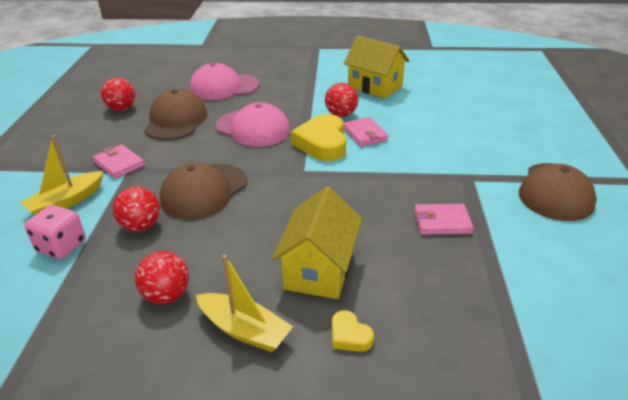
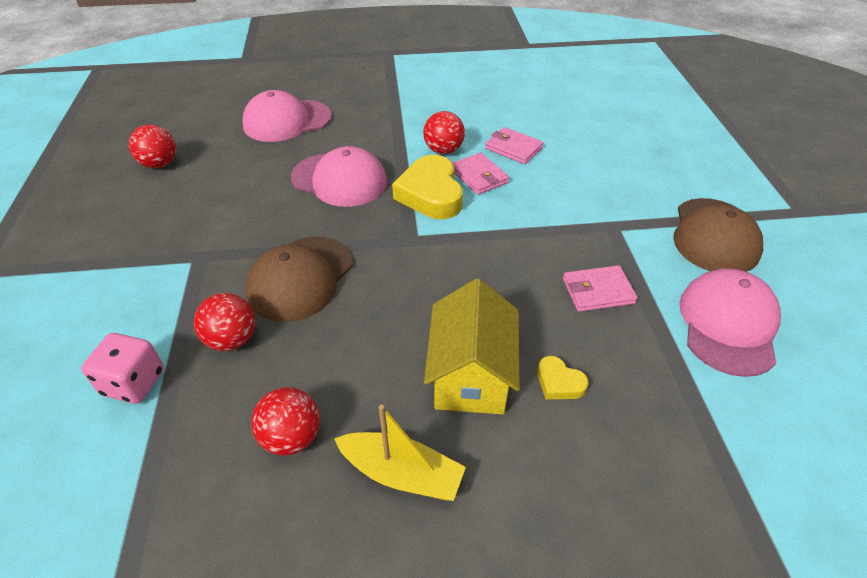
camera: 10 degrees left, 10 degrees up
yellow boat [20,135,104,215] -> none
pink wallet [93,144,145,179] -> pink wallet moved to [485,127,544,164]
brown cap [144,89,207,140] -> none
yellow heart [332,310,374,352] -> yellow heart moved to [537,356,588,399]
yellow house [344,36,409,99] -> none
none -> pink cap [679,268,781,377]

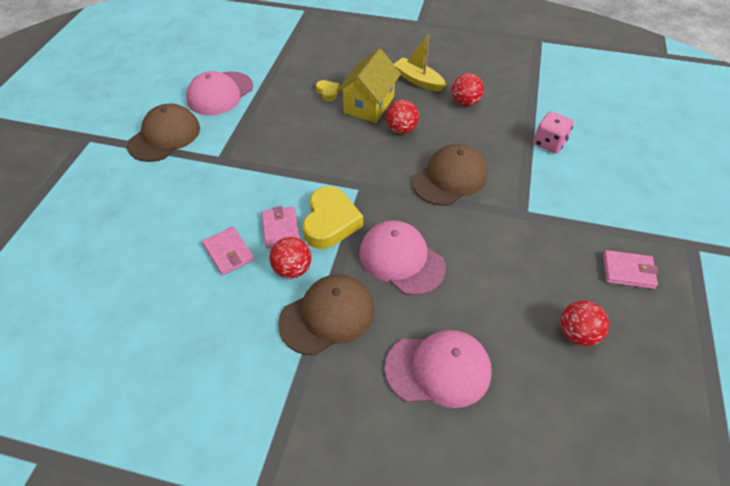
camera: 160 degrees left, 5 degrees up
red ball [194,293,255,351] -> red ball moved to [385,100,419,134]
pink wallet [563,265,638,312] -> pink wallet moved to [603,250,658,289]
none -> brown cap [278,274,375,355]

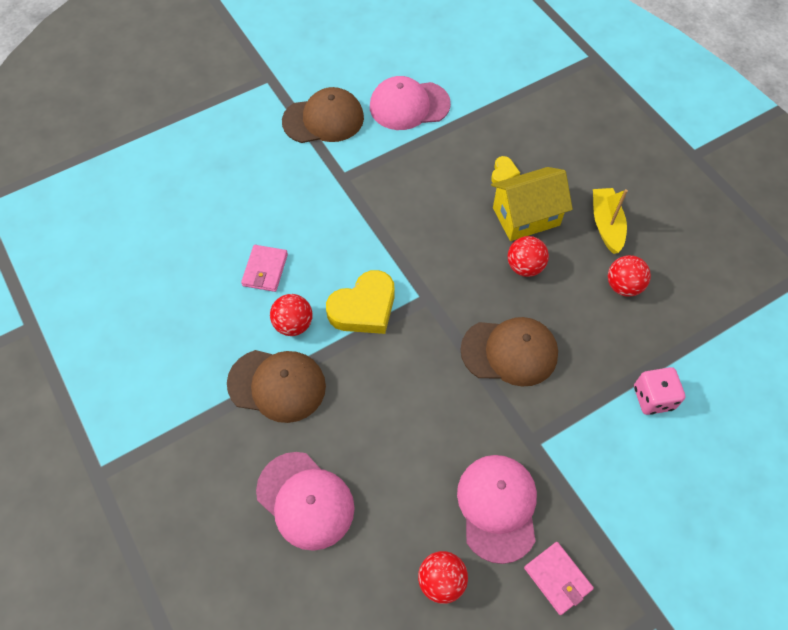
camera: 45 degrees right, 10 degrees up
pink wallet [261,206,300,249] -> none
pink cap [359,220,446,295] -> pink cap moved to [457,455,537,564]

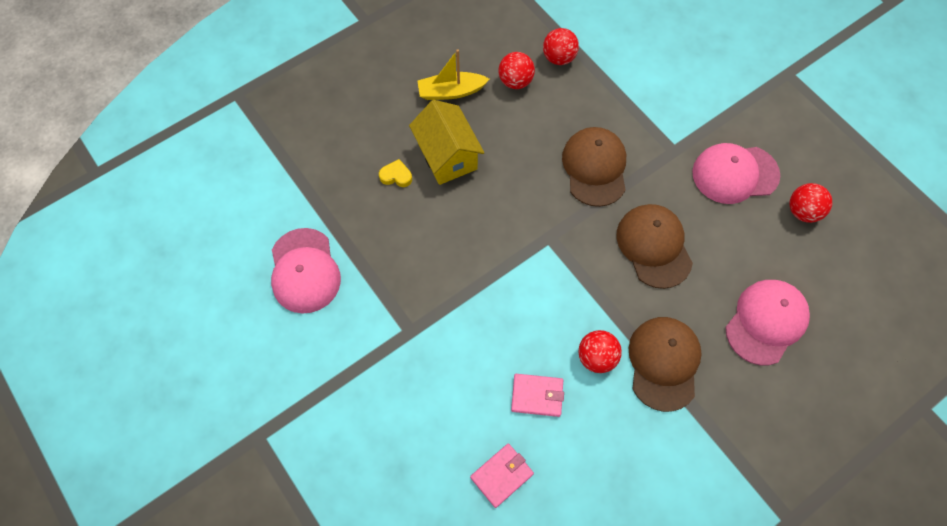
camera: 95 degrees left, 5 degrees up
brown cap [282,87,364,143] -> brown cap moved to [617,204,693,289]
yellow heart [326,270,395,334] -> none
red ball [507,236,549,277] -> red ball moved to [543,28,579,65]
pink wallet [524,542,594,615] -> pink wallet moved to [470,443,534,508]
pink dice [634,367,685,415] -> none

